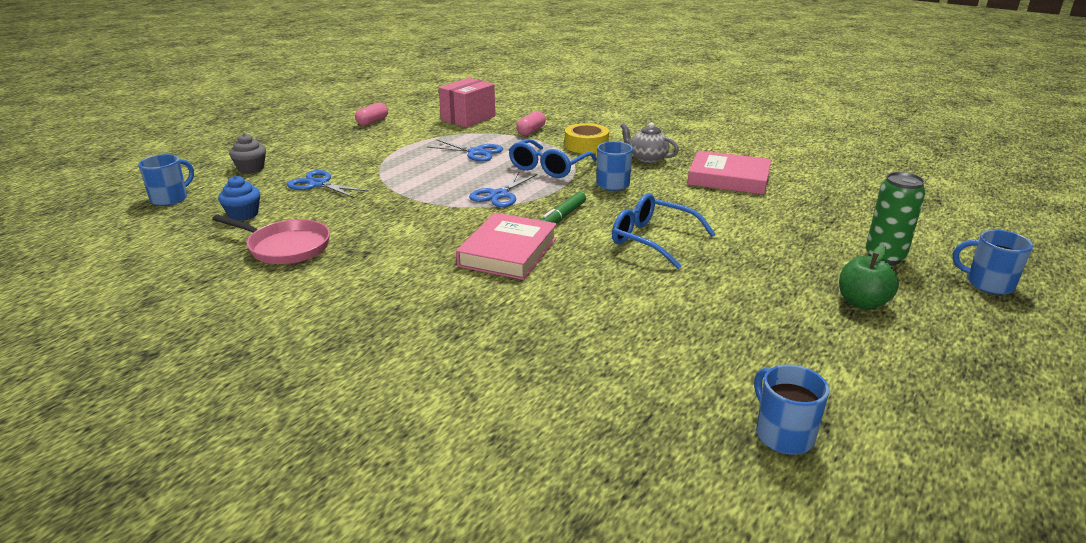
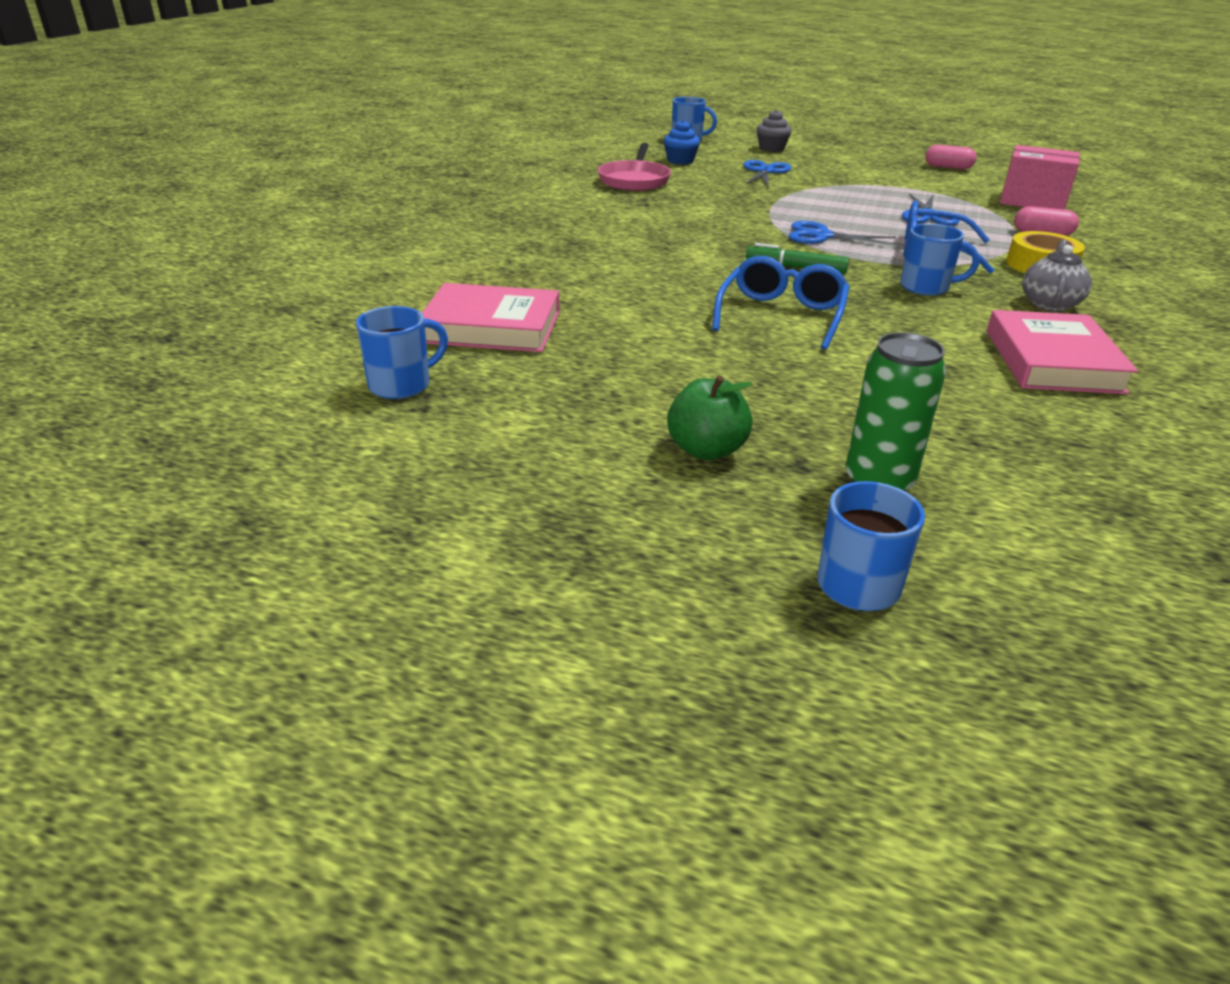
camera: 75 degrees right, 5 degrees up
pink book [456,213,557,280] -> pink book moved to [422,283,560,352]

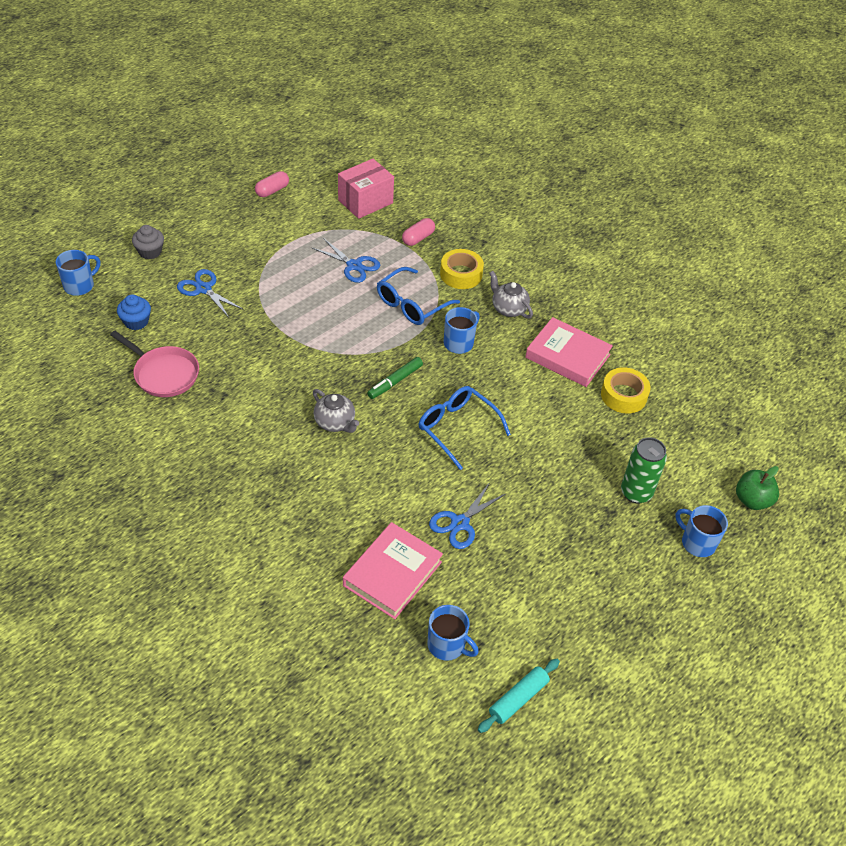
camera: 65 degrees left, 15 degrees up
blue mug [356,306,448,399] -> blue mug turned 135 degrees clockwise [427,605,479,661]
green apple [667,375,753,460] -> green apple moved to [736,466,779,510]
blue scissors [788,221,897,246] -> blue scissors moved to [429,482,505,549]
none -> grey teapot [313,389,359,433]
none -> turquoise rolling pin [478,659,560,733]
none -> yellow tape [601,367,651,414]

